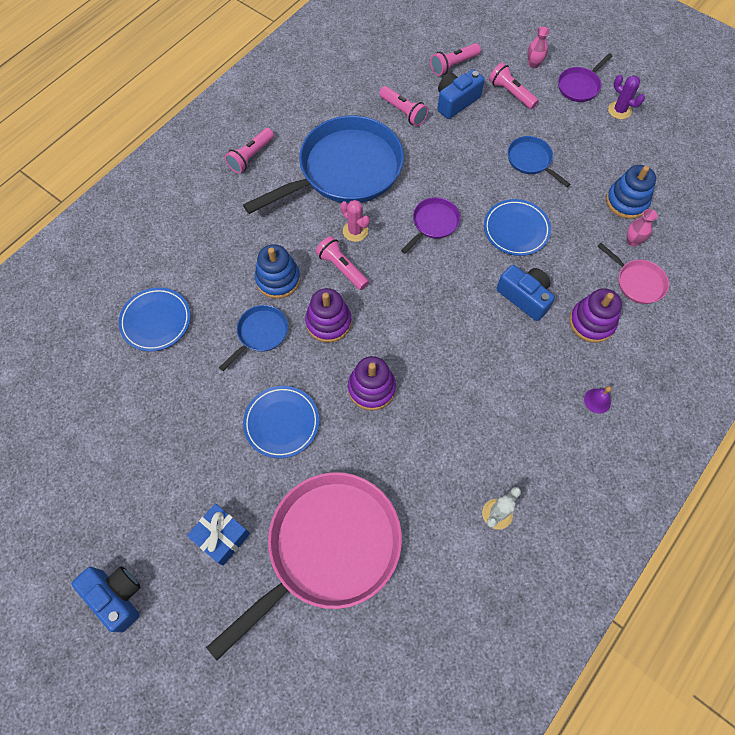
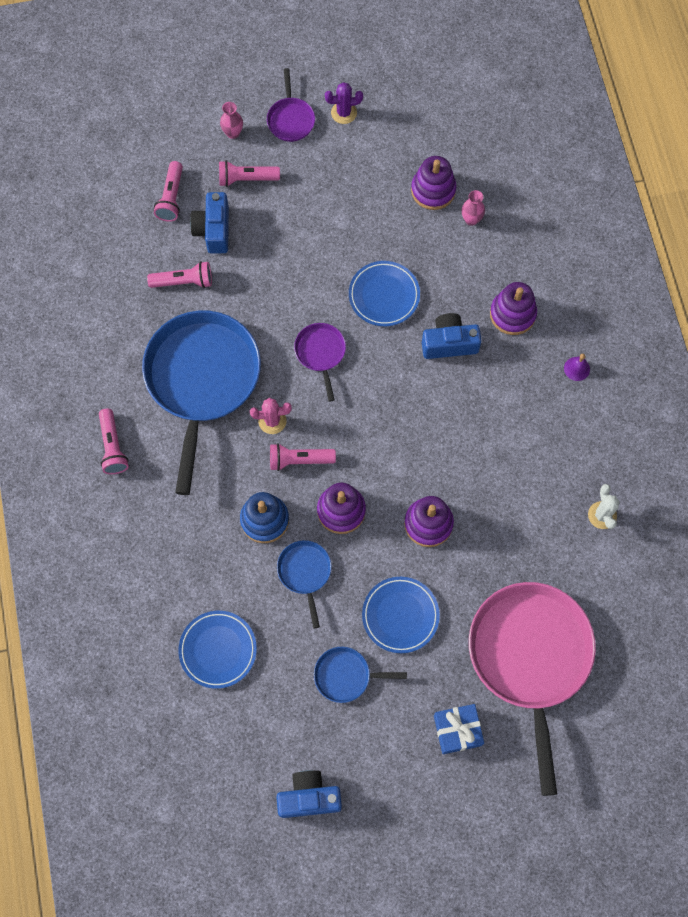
camera: 50 degrees left, 5 degrees up
blue camera [72,566,140,633] -> blue camera moved to [277,770,342,818]
blue pan [507,136,570,187] -> blue pan moved to [314,647,407,703]
pink pan [598,243,669,304] -> none
blue stacking toy [606,165,656,219] -> purple stacking toy [411,156,457,210]

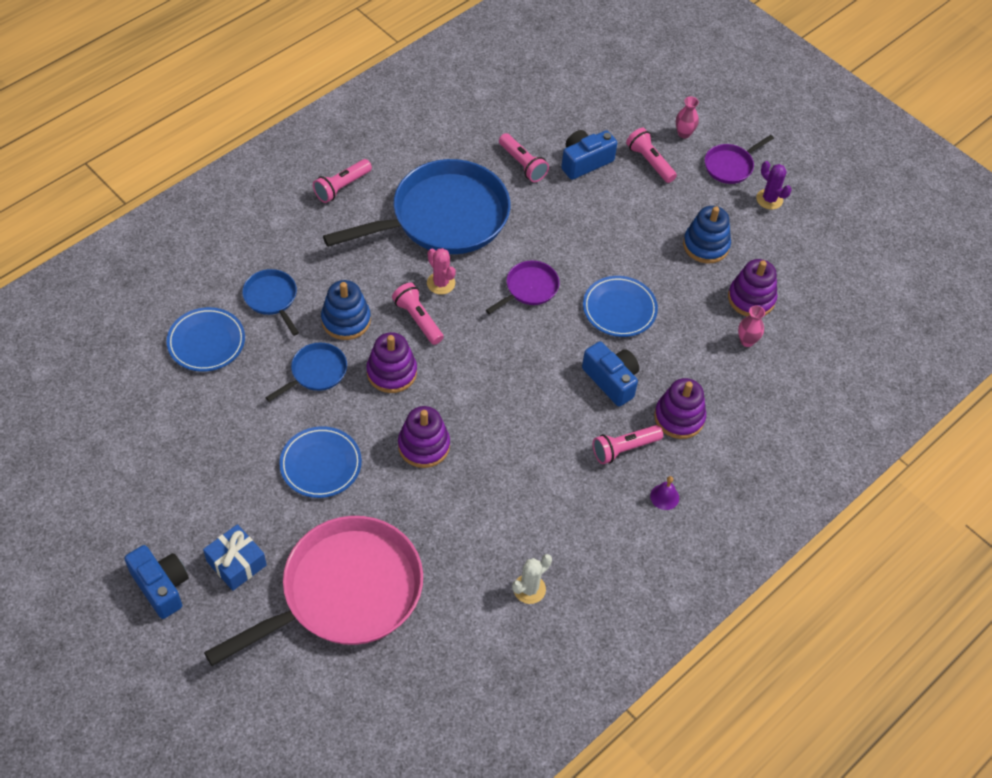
camera: 55 degrees right, 15 degrees down
pink flashlight [154,161,183,222] -> pink flashlight moved to [593,425,663,464]
blue camera [277,770,342,818] -> blue camera moved to [124,545,189,619]
blue pan [314,647,407,703] -> blue pan moved to [242,269,299,336]
none -> blue stacking toy [683,206,731,264]

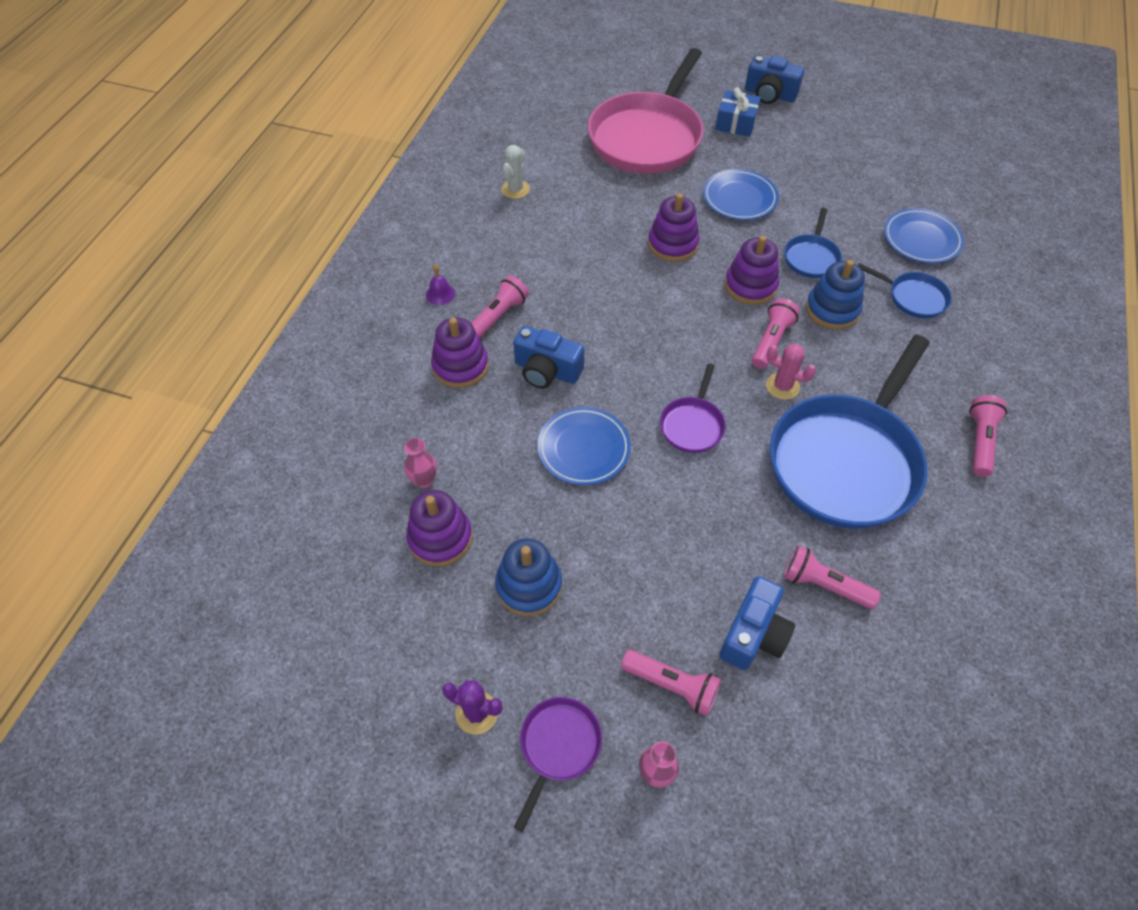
camera: 155 degrees right, 0 degrees up
pink flashlight [392,283,444,345] -> pink flashlight turned 90 degrees counterclockwise [752,298,800,369]

